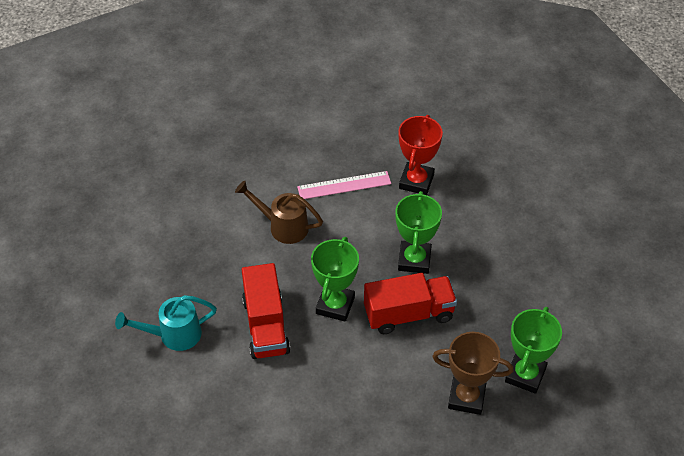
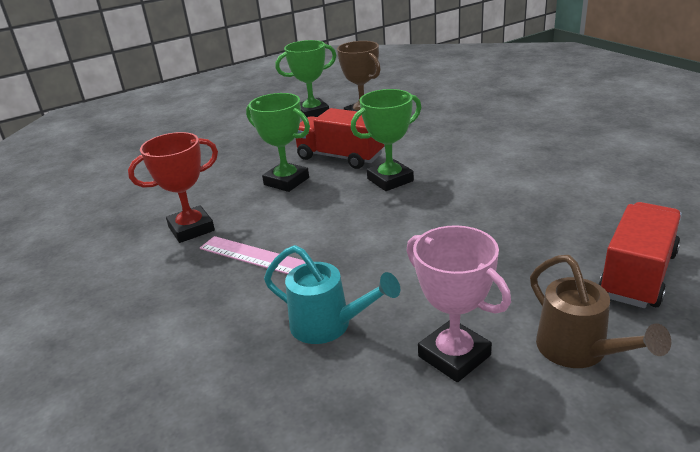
camera: 135 degrees left, 20 degrees down
turquoise watering can [115,295,217,351] -> turquoise watering can moved to [264,245,400,344]
brown watering can [235,181,323,244] -> brown watering can moved to [530,255,671,368]
red truck [242,263,290,359] -> red truck moved to [599,202,682,308]
green trophy [395,191,442,274] -> green trophy turned 75 degrees clockwise [246,93,310,192]
none -> pink trophy [406,225,511,382]

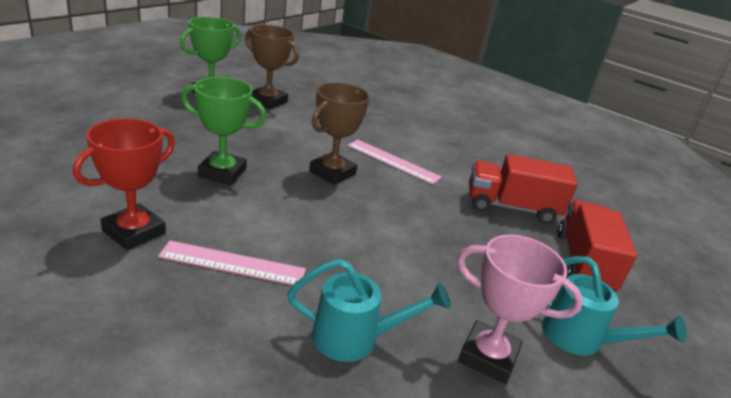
camera: 30 degrees left, 0 degrees up
red truck [296,108,384,169] -> red truck moved to [469,154,578,224]
green trophy [351,89,421,191] -> brown trophy [309,82,370,185]
brown watering can [530,255,671,368] -> turquoise watering can [542,256,687,356]
none -> pink ruler [347,140,442,185]

